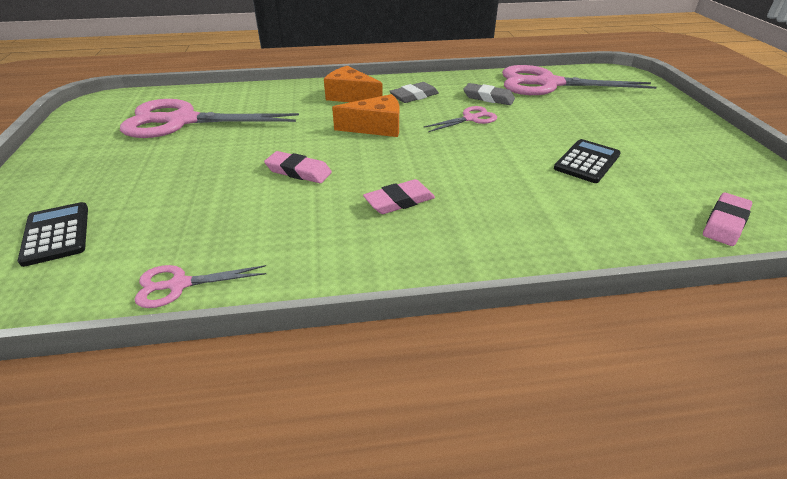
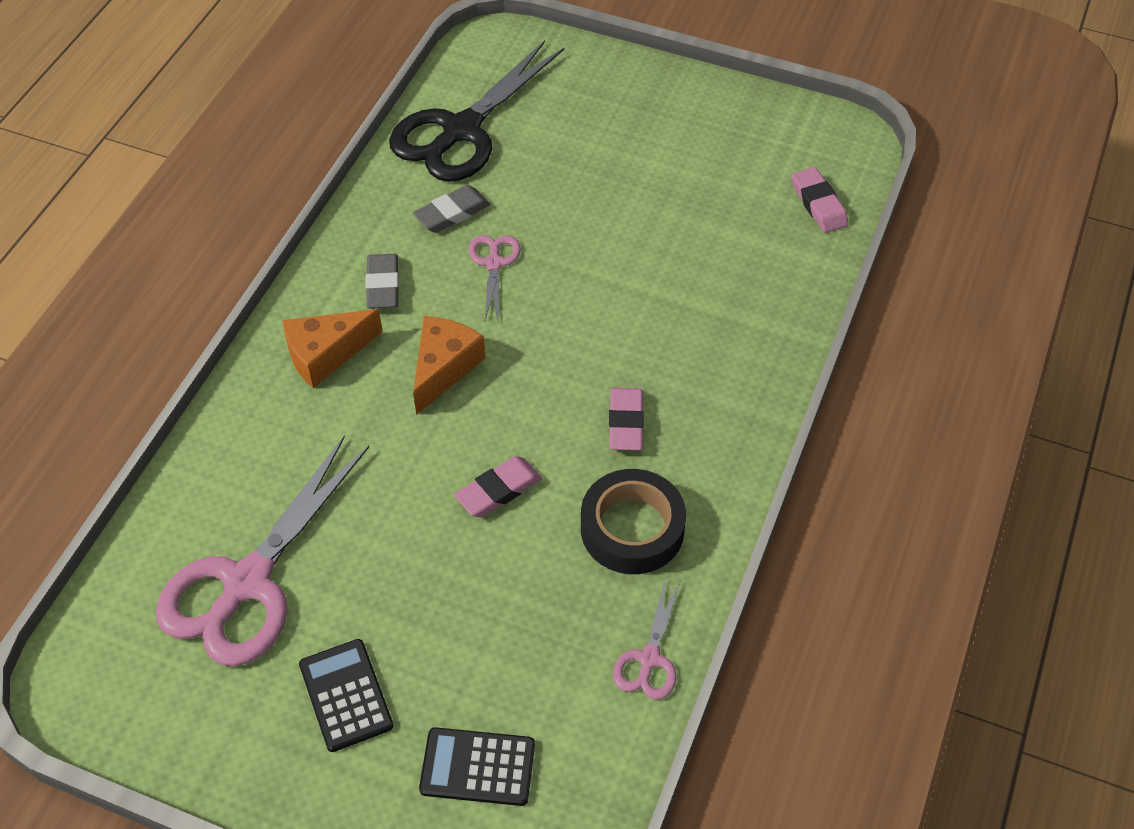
camera: 60 degrees left, 15 degrees up
pink scissors [502,65,657,95] -> black scissors [389,40,564,182]
black calculator [554,139,621,183] -> black calculator moved to [299,639,393,752]
none -> black tape [581,469,686,574]

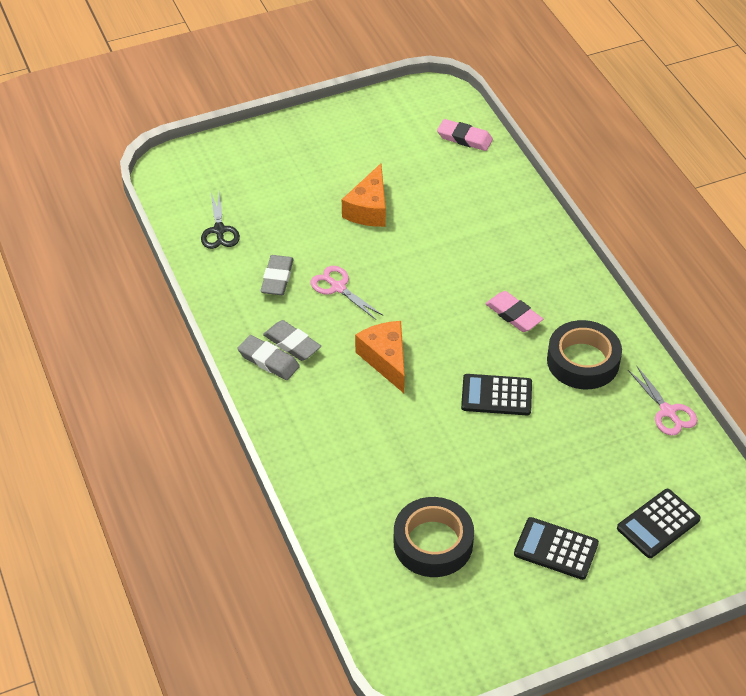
camera: 45 degrees left, 5 degrees down
pink scissors [155,435,369,667] -> black tape [394,497,474,577]
orange cheese [283,309,382,388] -> orange cheese moved to [342,163,386,227]
black scissors [389,40,564,182] -> black scissors [201,191,240,249], size x0.47
pink eraser [454,456,542,517] -> black calculator [461,374,532,415]
none -> grey eraser [238,335,300,380]

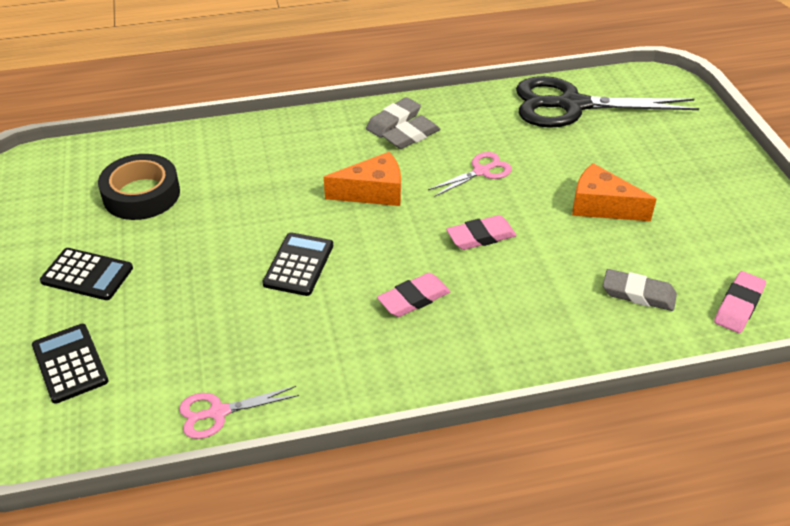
camera: 100 degrees right, 5 degrees down
black scissors [201,191,240,249] -> black scissors [516,76,699,128], size x2.14
grey eraser [260,255,294,295] -> grey eraser moved to [603,269,677,311]
black calculator [514,517,599,580] -> black calculator turned 75 degrees clockwise [40,248,133,300]
black tape [547,320,622,389] -> none
none -> pink eraser [446,215,517,250]

